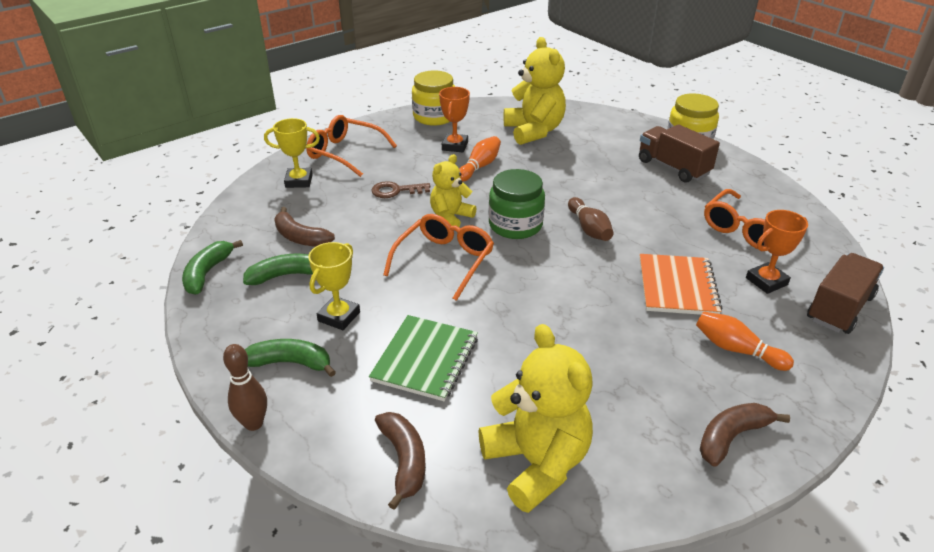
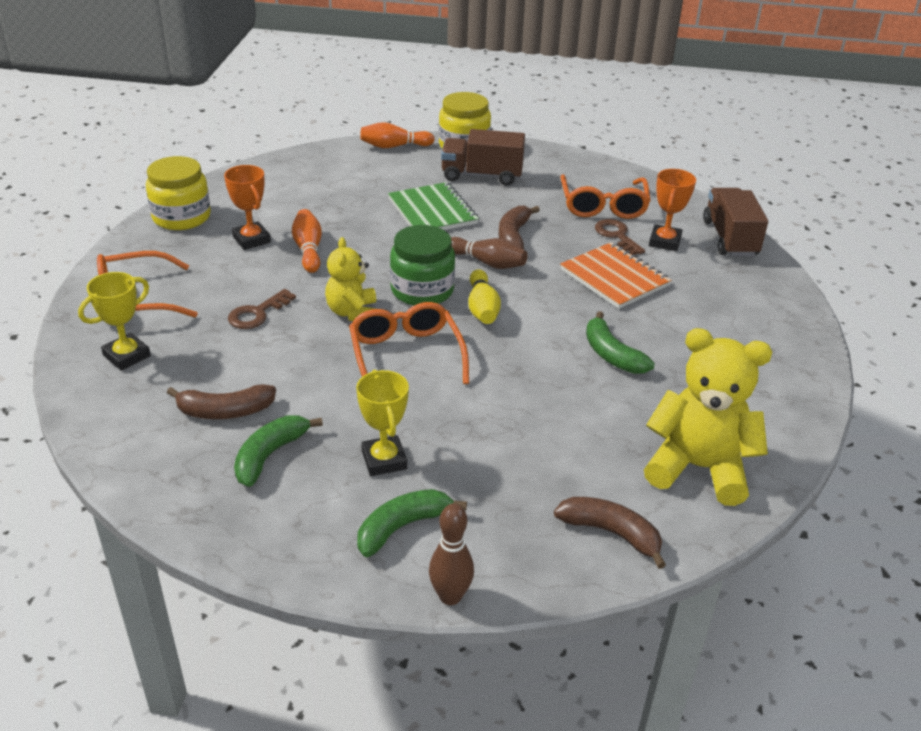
camera: 45 degrees left, 0 degrees up
green banana [182,240,243,295] -> green banana moved to [586,311,655,374]
green notebook [369,315,478,401] -> green notebook moved to [388,182,479,230]
yellow teddy bear [504,37,566,145] -> none
orange bowling pin [696,312,794,371] -> orange bowling pin moved to [360,122,435,148]
brown banana [700,403,790,467] -> brown banana moved to [499,206,540,249]
none -> yellow bowling pin [468,269,501,324]
none -> brown key [595,219,645,255]

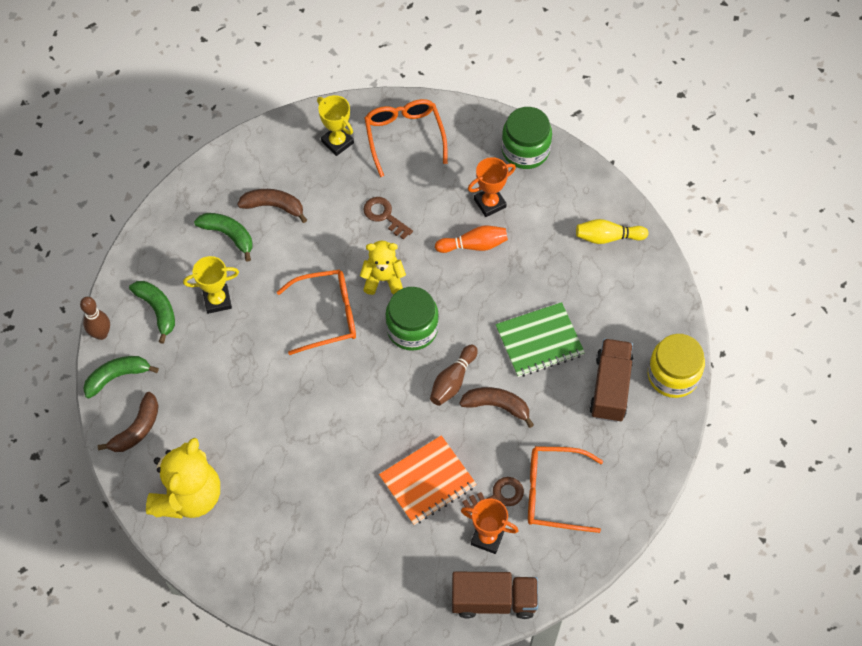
camera: 95 degrees right, 25 degrees up
yellow jar [146,156,211,230] -> green jar [502,107,552,169]
brown banana [167,384,276,419] -> brown banana turned 105 degrees clockwise [237,189,307,223]
orange bowling pin [360,122,435,148] -> none
yellow bowling pin [468,269,501,324] -> yellow bowling pin moved to [576,219,649,244]
green banana [586,311,655,374] -> green banana moved to [83,356,159,399]

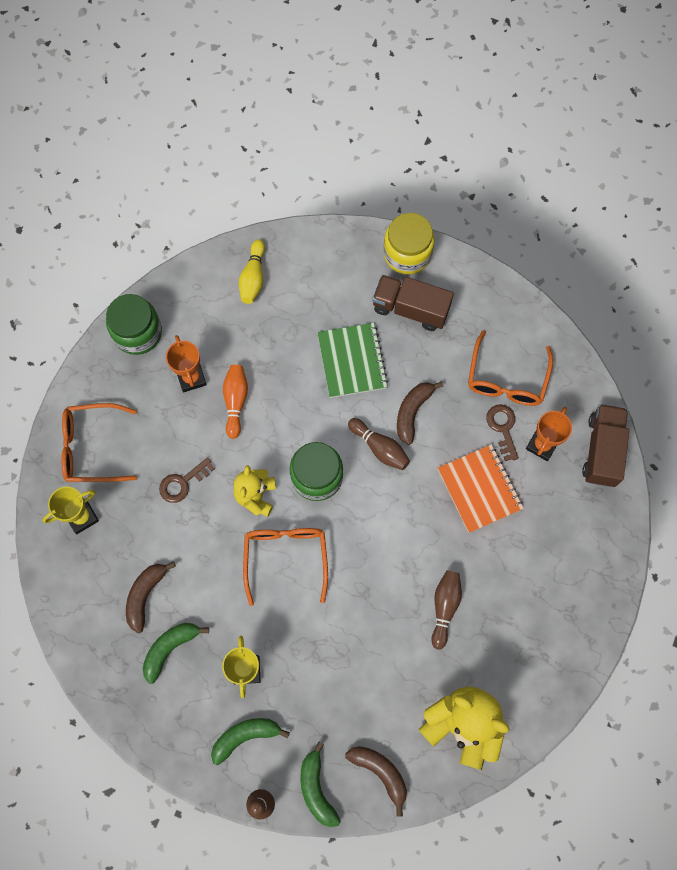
camera: 80 degrees left, 10 degrees up
none -> brown bowling pin [431,570,462,650]

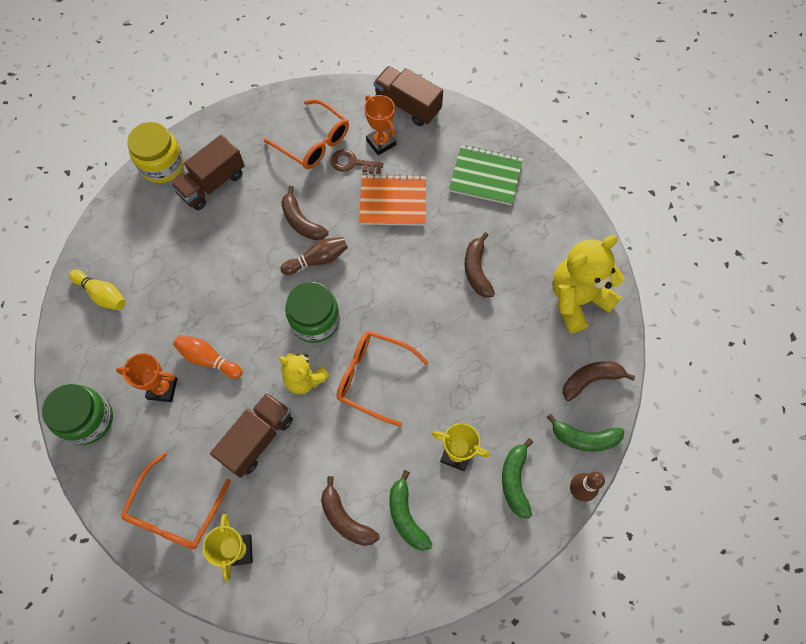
camera: 65 degrees left, 5 degrees down
brown key [159,457,215,503] -> brown truck [210,392,293,478]
green notebook [317,323,388,398] -> green notebook moved to [449,145,523,205]
brown bowling pin [431,570,462,650] -> brown banana [465,232,495,297]

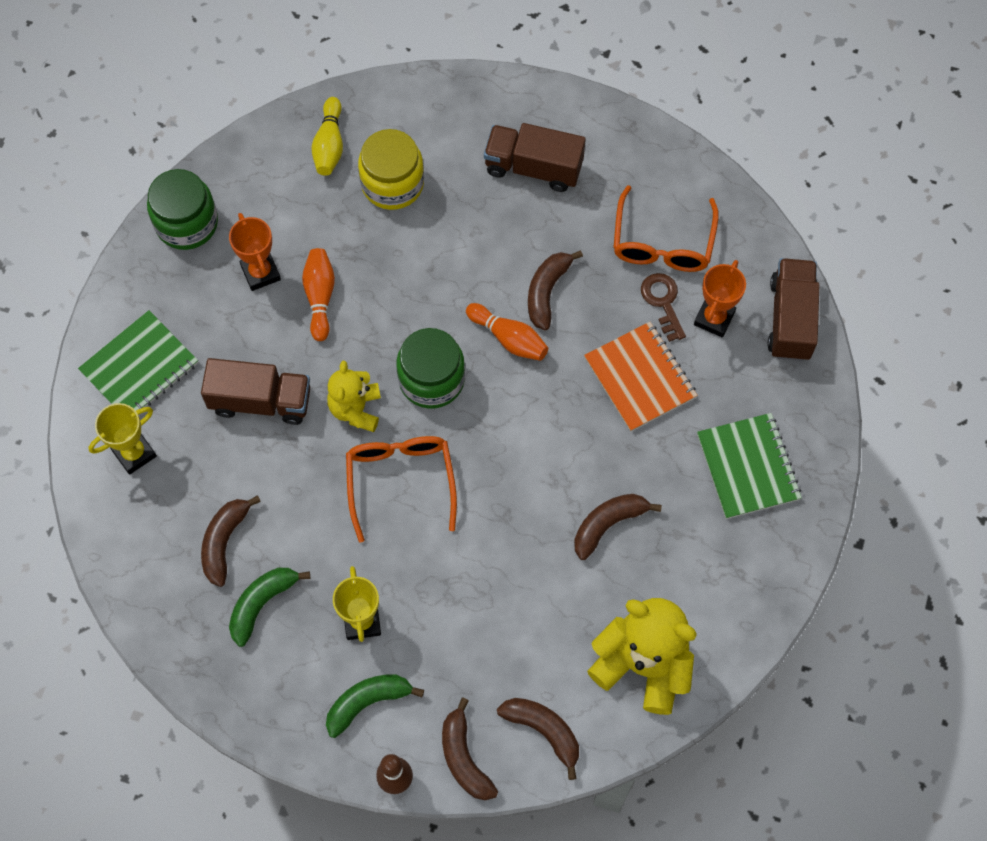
camera: 60 degrees right, 0 degrees up
orange glasses [121,452,231,549] -> green notebook [78,310,198,411]
yellow jar [127,122,184,183] -> yellow jar moved to [358,129,424,210]
brown bowling pin [281,237,348,275] -> orange bowling pin [466,303,548,361]
green banana [547,414,624,452] -> brown banana [442,698,498,800]

